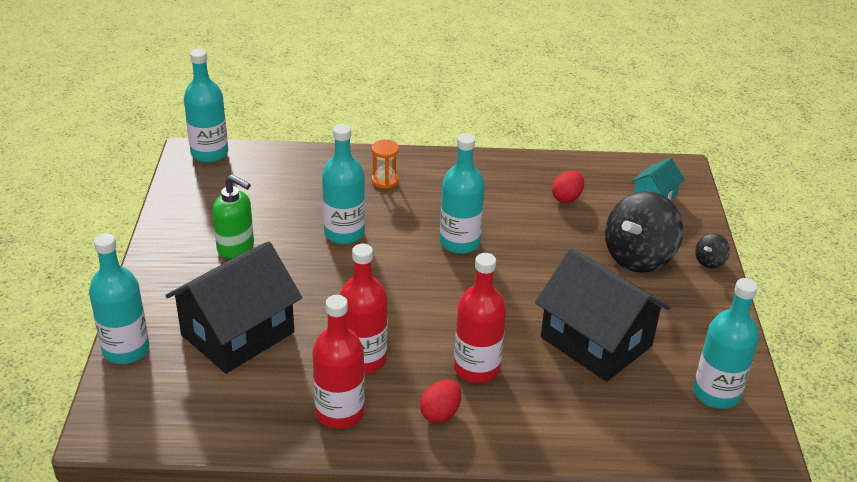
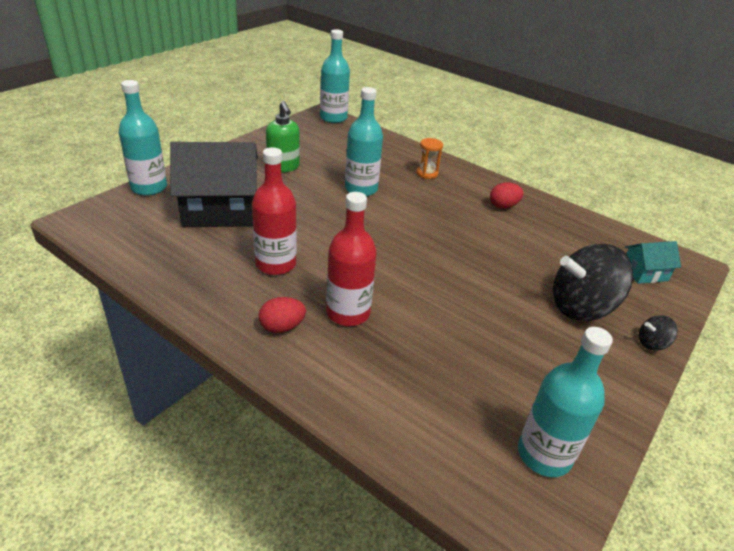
camera: 35 degrees right, 0 degrees up
red bottle [312,295,365,429] -> none
turquoise bottle [440,133,485,254] -> none
black house [535,248,670,382] -> none
red egg [552,170,584,203] -> red egg moved to [490,182,523,209]

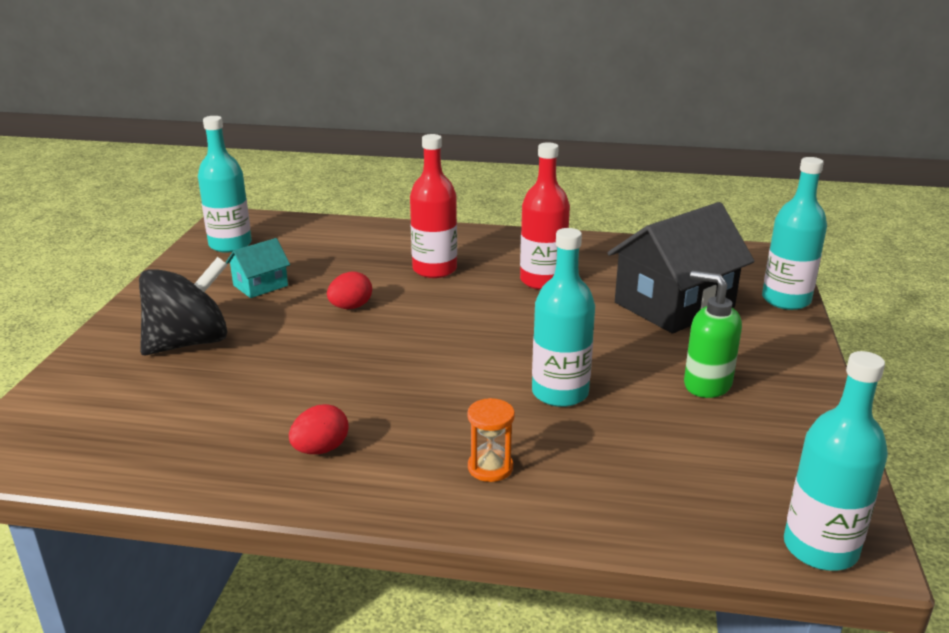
camera: 155 degrees right, 10 degrees down
red egg [259,297,306,333] -> red egg moved to [327,272,372,309]
turquoise house [625,241,681,284] -> turquoise house moved to [226,238,290,298]
black spinning top [639,315,677,351] -> none

